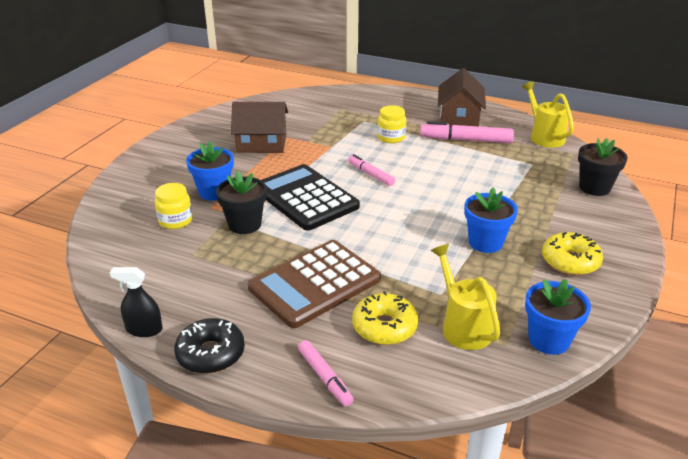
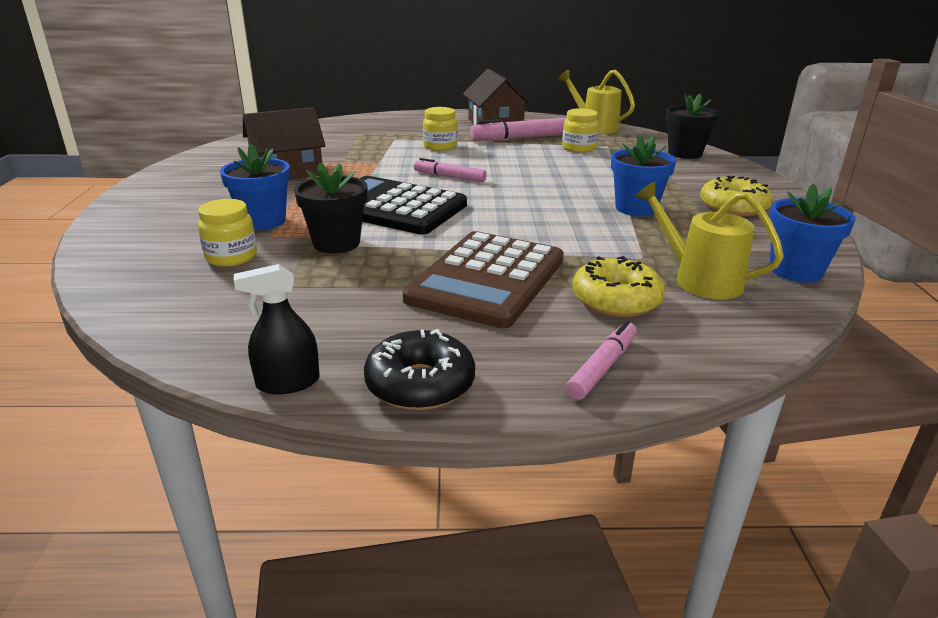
camera: 25 degrees left, 5 degrees down
pink marker [298,340,354,406] -> pink marker turned 90 degrees counterclockwise [566,321,637,400]
none -> yellow jar [562,108,599,153]

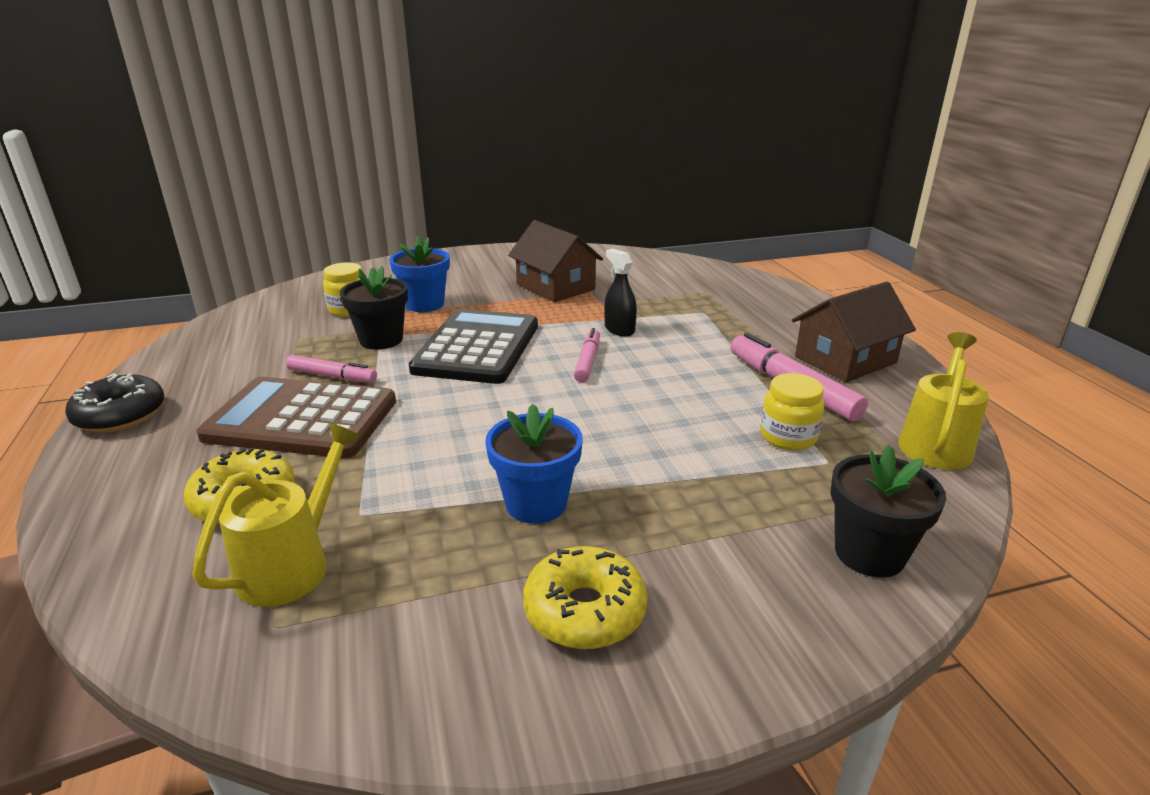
camera: 75 degrees right, 0 degrees up
black spray bottle [234,264,320,394] -> black spray bottle moved to [605,249,637,337]
yellow jar [423,107,458,151] -> none
pink marker [566,321,637,400] -> pink marker moved to [286,355,377,383]
blue flower pot [769,183,856,283] -> none

